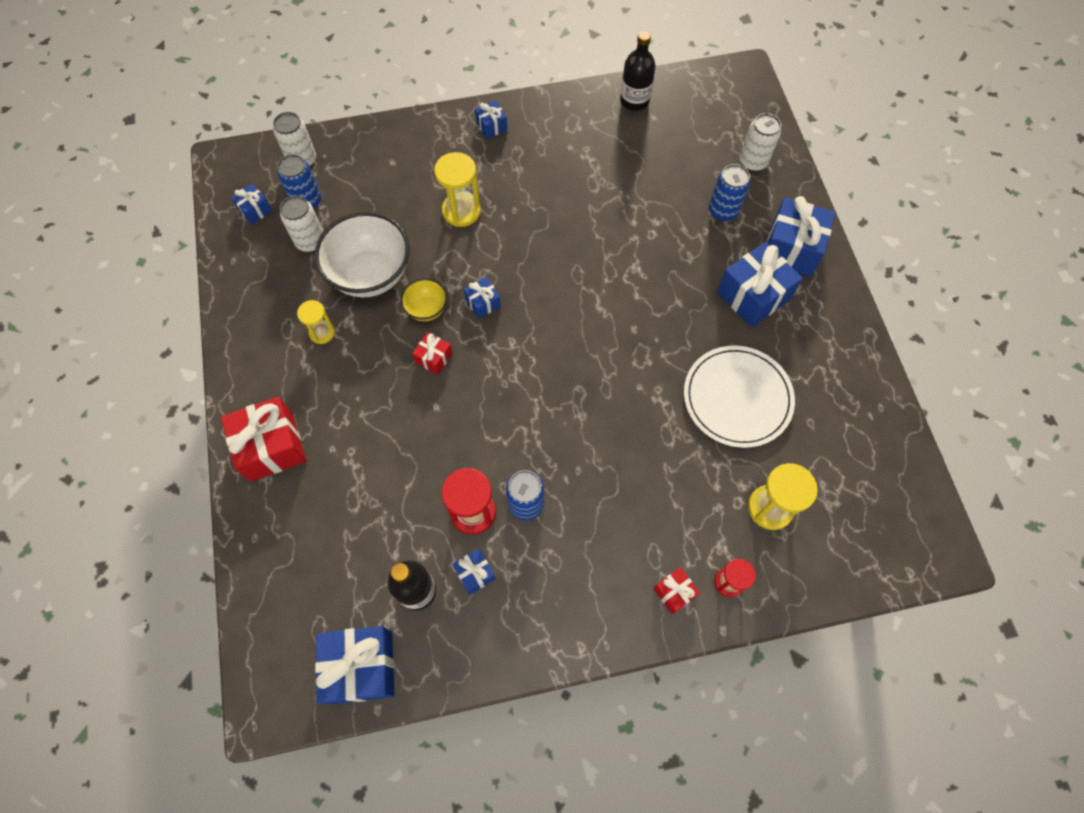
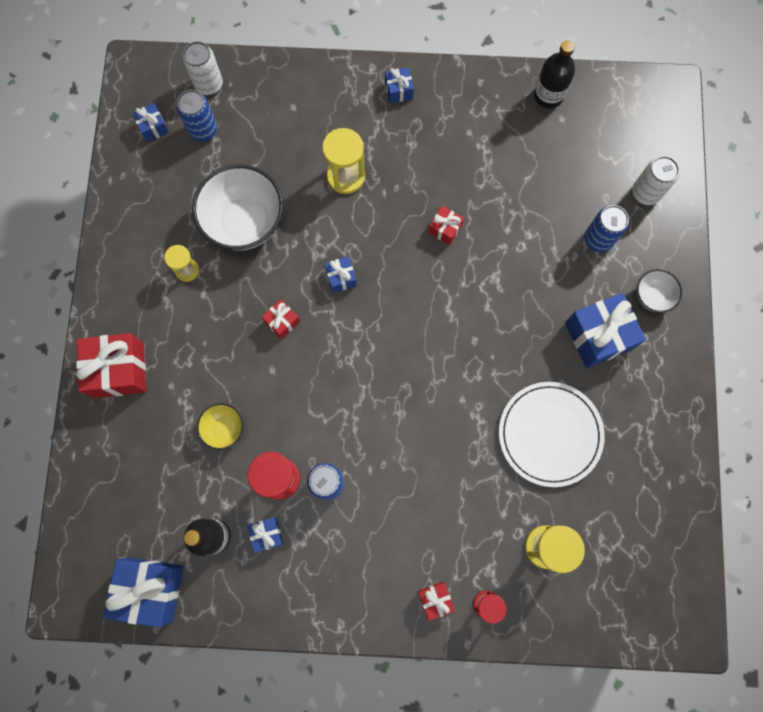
camera: 15 degrees right, 10 degrees up
white can [280,195,323,252] -> none
yellow bowl [400,278,448,321] -> yellow bowl moved to [197,403,244,450]
blue gift [766,196,836,277] -> white bowl [637,269,682,313]
none -> red gift [428,206,464,245]

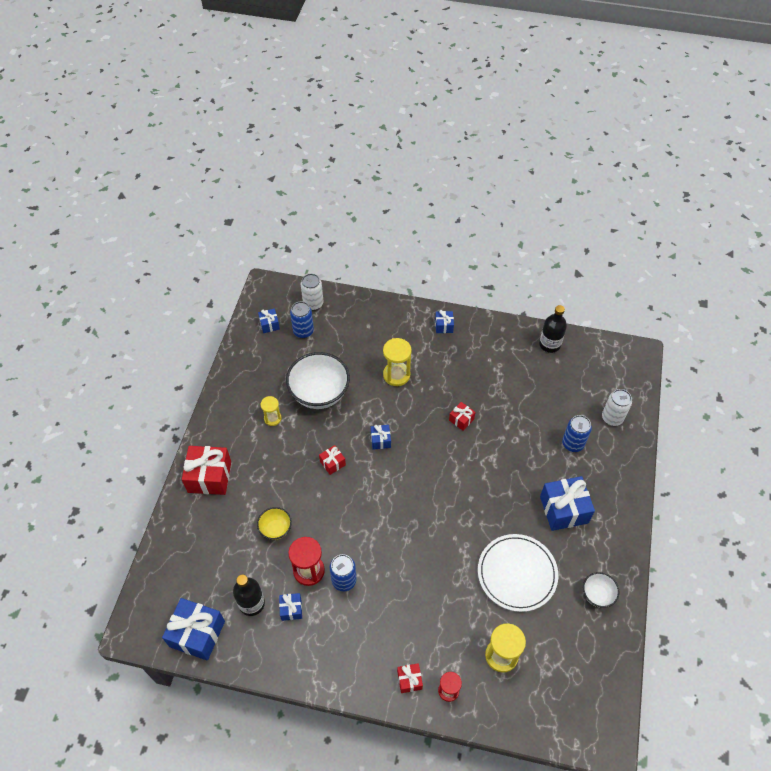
camera: 10 degrees right, 20 degrees down
white bowl [637,269,682,313] -> white bowl moved to [583,572,619,608]

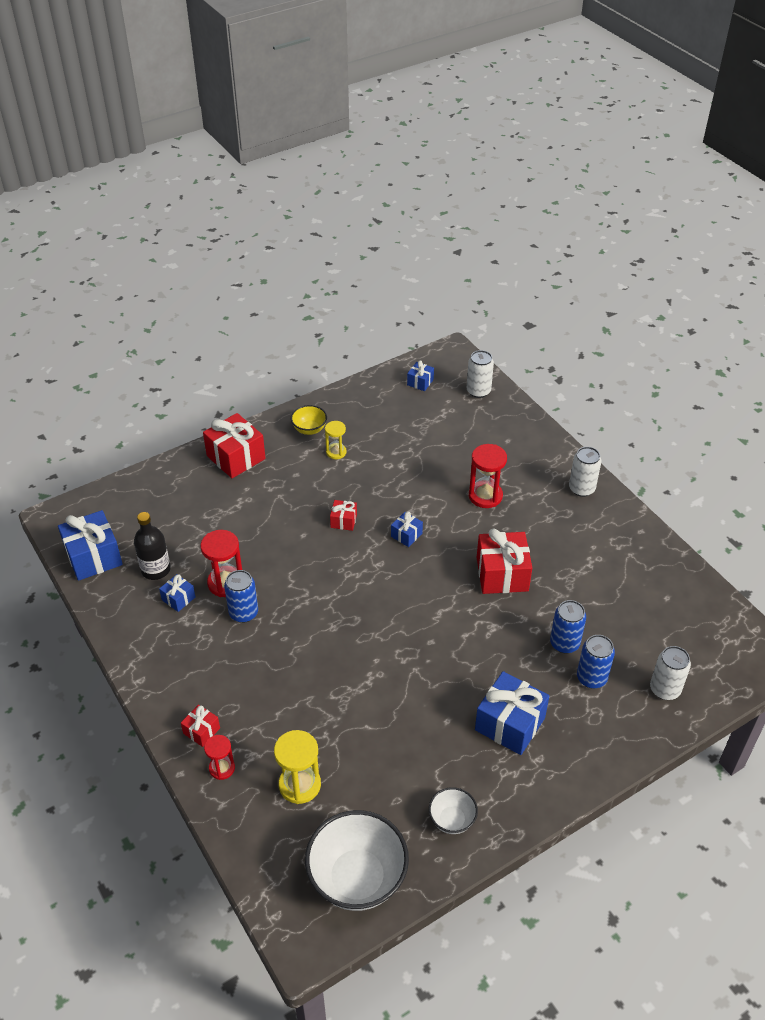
camera: 45 degrees right, 10 degrees down
yellow bowl [257,507,292,540] -> yellow bowl moved to [291,405,327,435]
white bowl [286,352,350,409] -> white bowl moved to [305,810,409,911]
blue can [290,301,314,338] -> blue can moved to [550,600,586,654]
yellow hourglass [383,338,412,386] -> red hourglass [469,444,507,508]
blue gift [435,310,454,333] -> white can [569,447,601,497]
red gift [449,402,475,431] -> red gift [477,528,532,594], size x1.99
white plate [478,534,558,612] -> none
black bottle [539,305,567,353] -> none

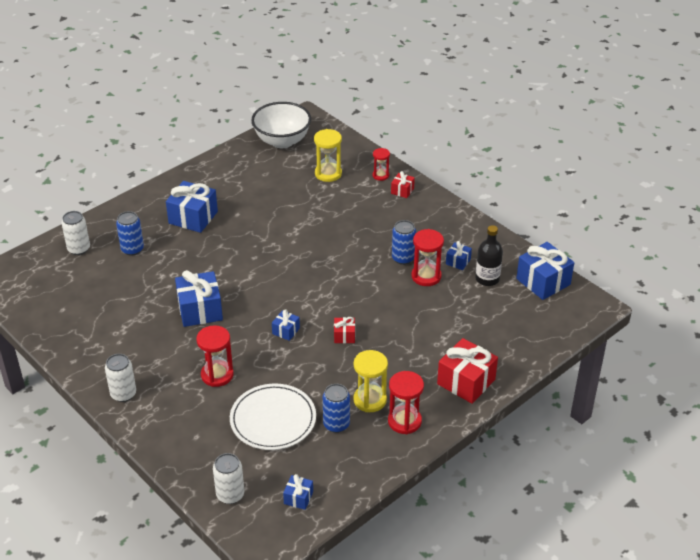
camera: 170 degrees right, 5 degrees down
yellow bowl [291,405,327,435] -> red hourglass [388,371,424,434]
yellow hourglass [325,421,347,459] -> yellow hourglass [353,350,388,412], size x1.61
white bowl [429,787,478,834] -> none
red gift [477,528,532,594] -> blue gift [175,270,223,327]
blue can [550,600,586,654] -> blue can moved to [323,384,350,433]
none -> white plate [230,383,316,450]

